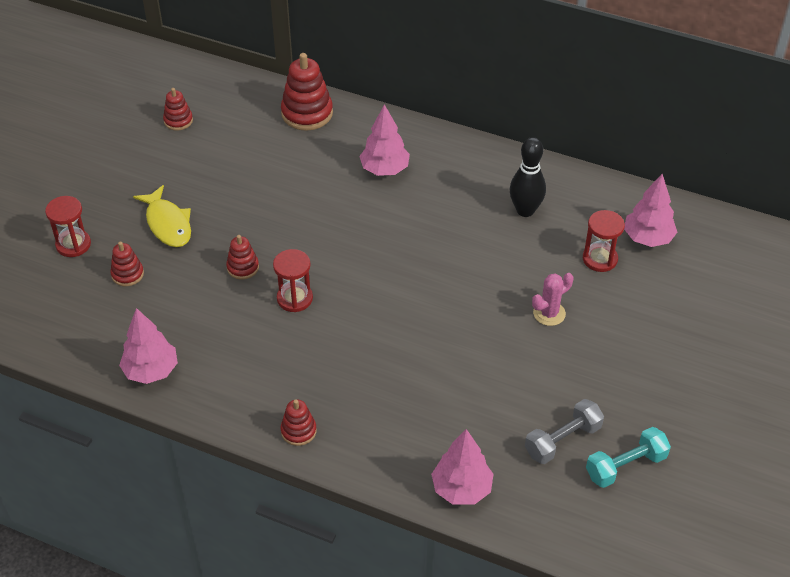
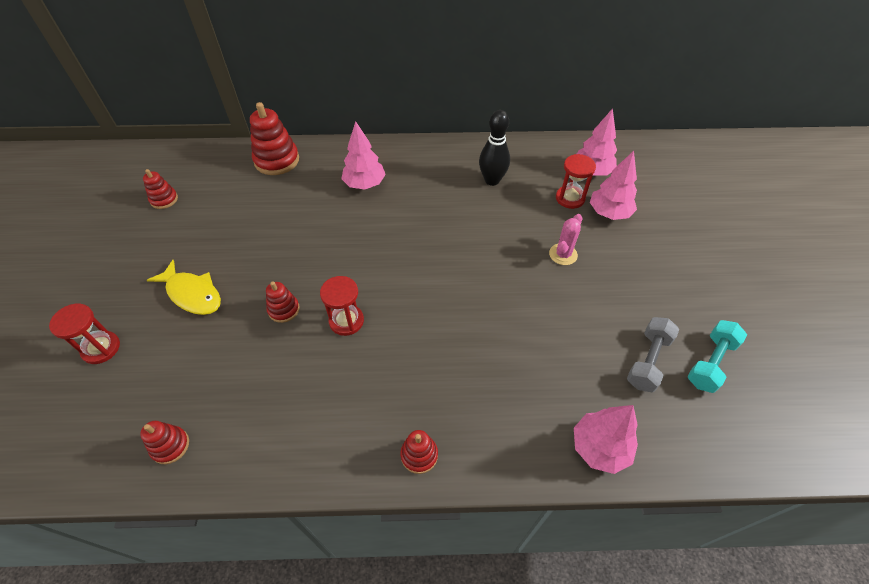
camera: 25 degrees left, 5 degrees up
red stacking toy [110,242,144,286] -> red stacking toy moved to [140,421,189,464]
pink tree [119,308,178,384] -> pink tree moved to [590,151,637,220]

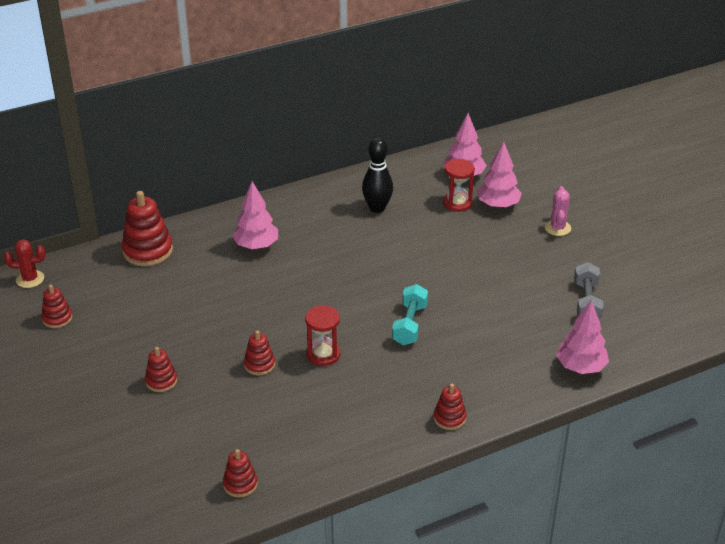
camera: 25 degrees left, 15 degrees down
red hourglass [49,303,120,364] -> none
yellow fish [147,260,221,315] -> red stacking toy [145,347,177,392]
pink cactus [549,214,582,265] -> pink cactus moved to [545,186,571,236]
turquoise dumbbell [687,320,747,393] -> turquoise dumbbell moved to [392,284,428,345]
none -> red cactus [4,239,46,288]

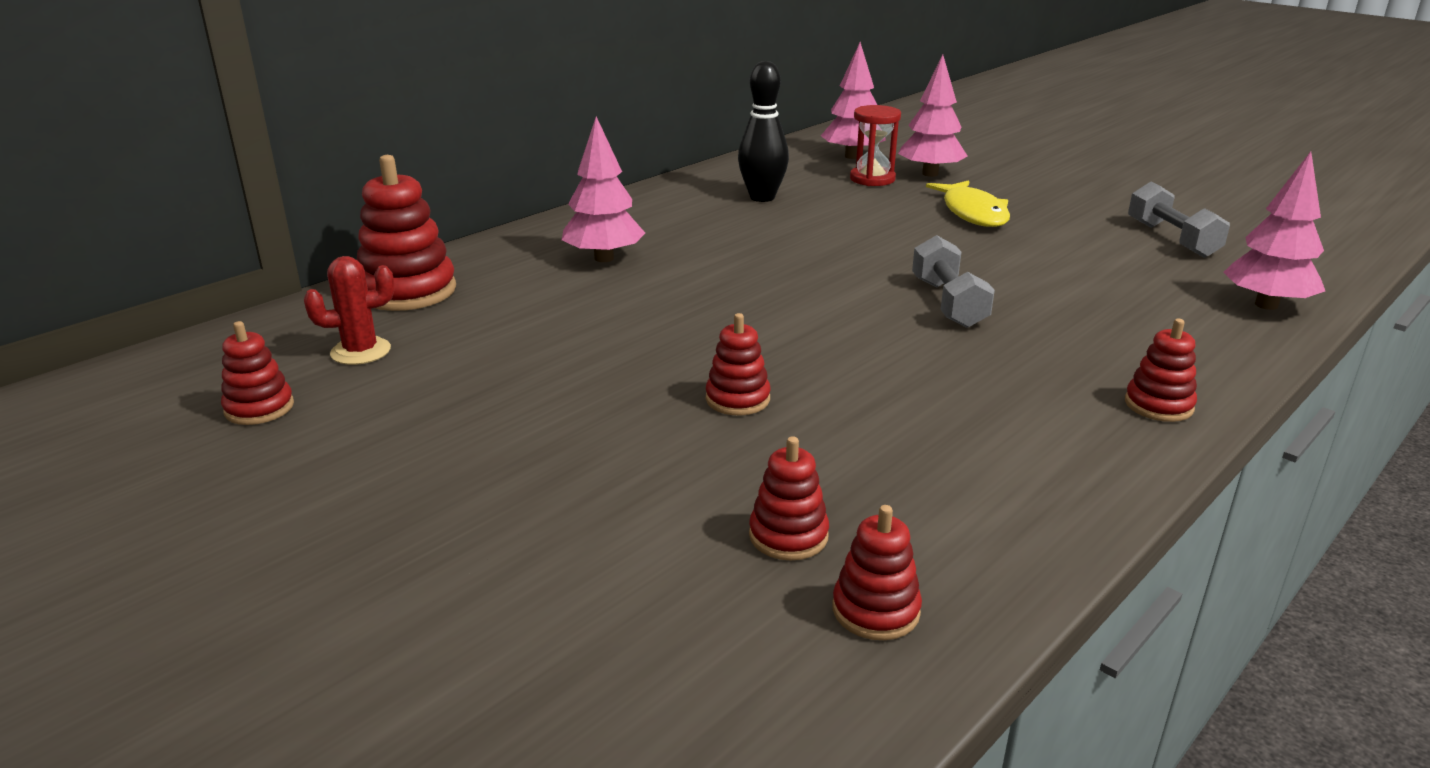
camera: 20 degrees left, 10 degrees down
red cactus [4,239,46,288] -> red cactus moved to [304,256,394,365]
red stacking toy [145,347,177,392] -> red stacking toy moved to [749,436,829,560]
red hourglass [305,305,340,366] -> none
turquoise dumbbell [392,284,428,345] -> grey dumbbell [912,235,995,328]
pink cactus [545,186,571,236] -> none
none -> yellow fish [926,180,1010,227]

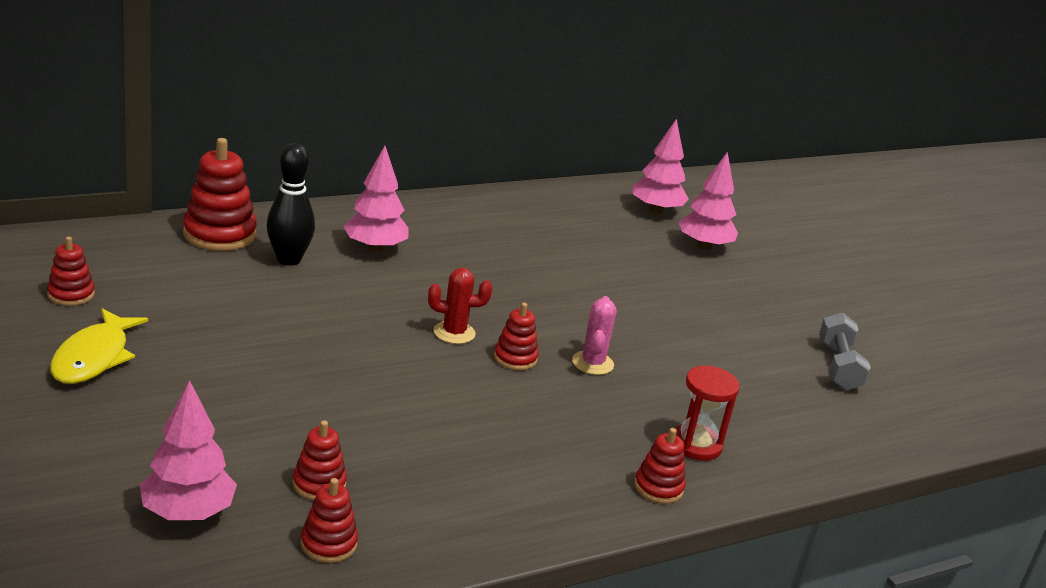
camera: 15 degrees right, 0 degrees up
red cactus [304,256,394,365] -> red cactus moved to [428,268,492,344]
red stacking toy [706,313,771,415] -> red stacking toy moved to [494,303,539,370]
black bowling pin [738,61,789,202] -> black bowling pin moved to [267,143,315,266]
red hourglass [850,105,901,186] -> red hourglass moved to [675,365,740,461]
grey dumbbell [912,235,995,328] -> pink cactus [572,296,616,375]
yellow fish [926,180,1010,227] -> yellow fish moved to [50,308,148,384]
pink tree [1223,151,1325,310] -> pink tree moved to [140,380,237,520]

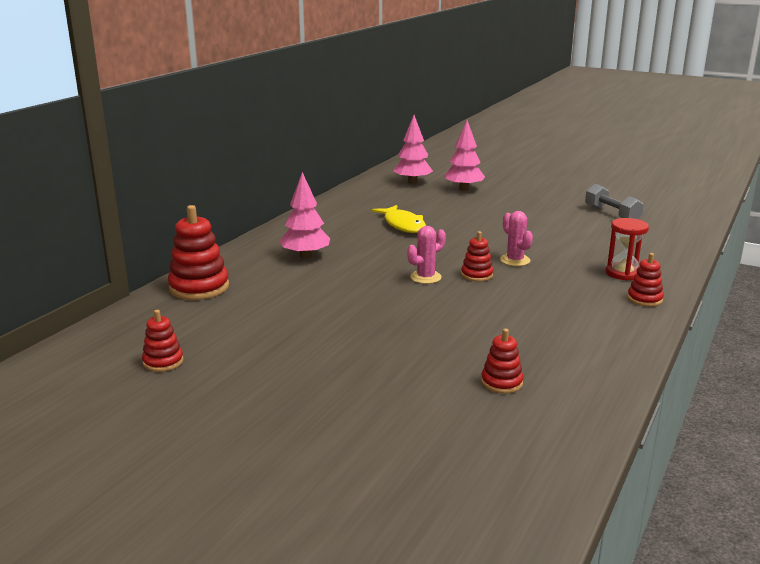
camera: 30 degrees left, 5 degrees down
yellow fish [50,308,148,384] -> yellow fish moved to [372,205,426,233]
pink tree [140,380,237,520] -> none
black bowling pin [267,143,315,266] -> none
red stacking toy [300,478,358,563] -> none
red cactus [428,268,492,344] -> pink cactus [407,226,446,284]

